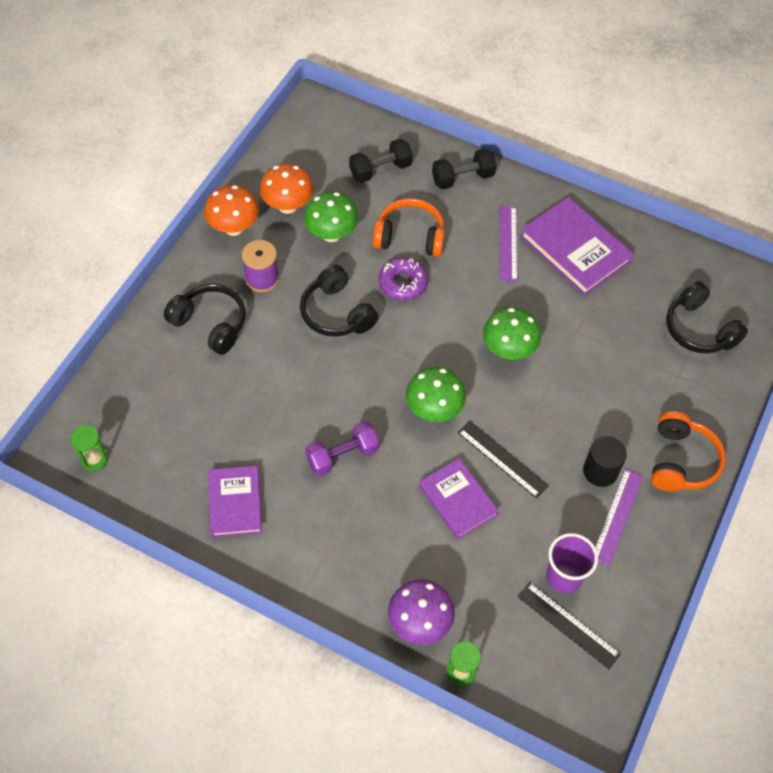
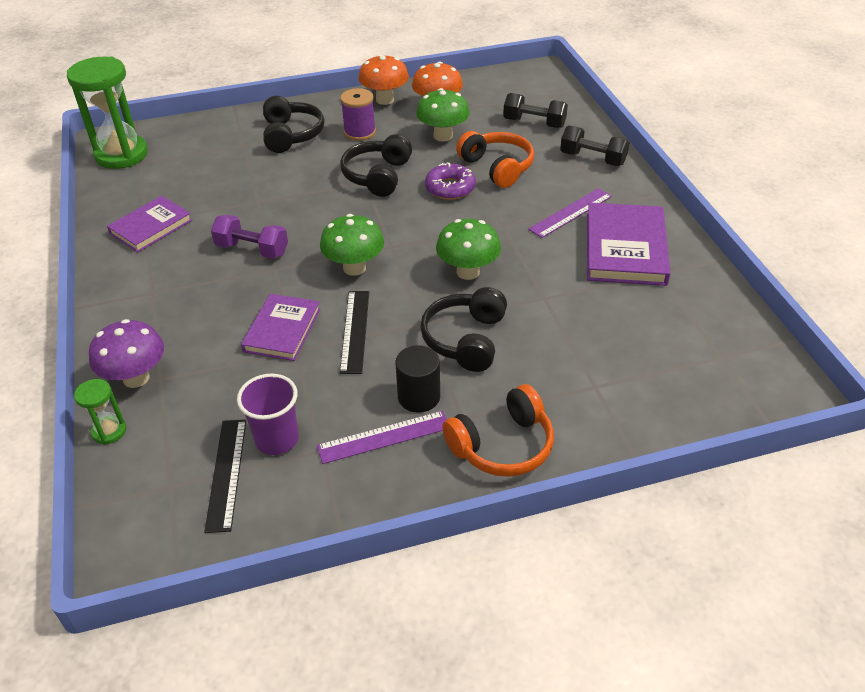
camera: 50 degrees right, 15 degrees down
green hourglass [71,425,108,471] -> green hourglass [67,57,148,169], size x2.18
black headphones [666,281,748,353] -> black headphones moved to [420,287,507,372]

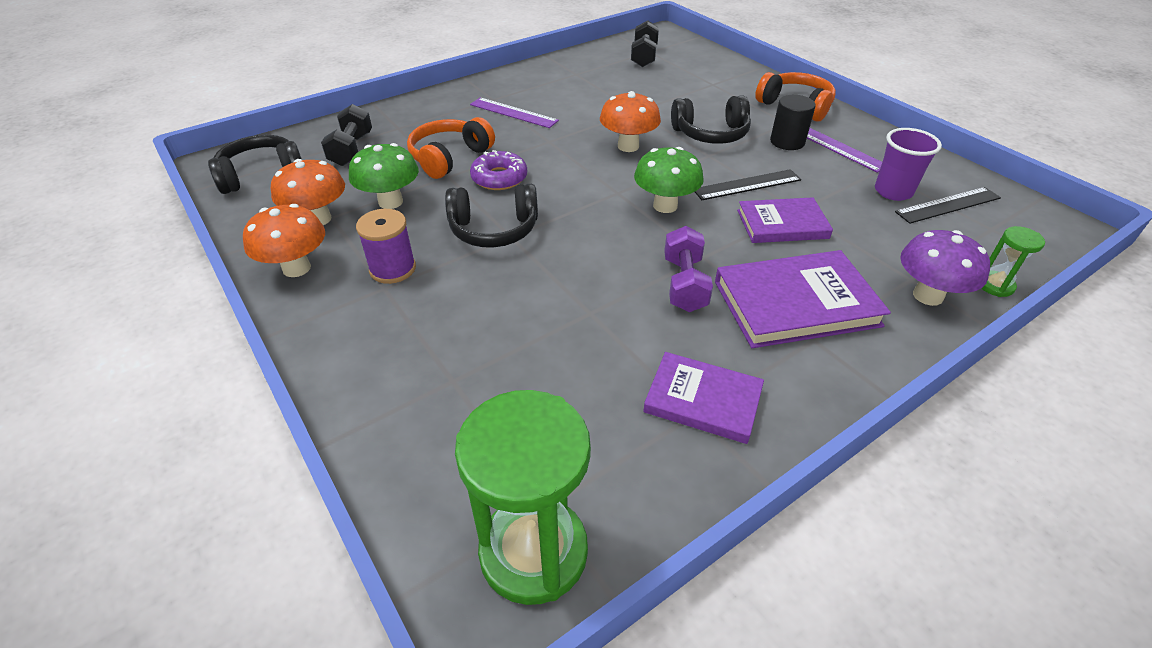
camera: 110 degrees left, 0 degrees up
black headphones [263,96,324,153] -> black headphones moved to [208,135,302,194]
green mushroom [436,219,501,280] -> orange mushroom [600,91,661,152]
black dumbbell [560,126,630,166] -> black dumbbell moved to [631,20,659,67]
purple book [587,202,671,286] -> purple book moved to [715,250,891,348]

